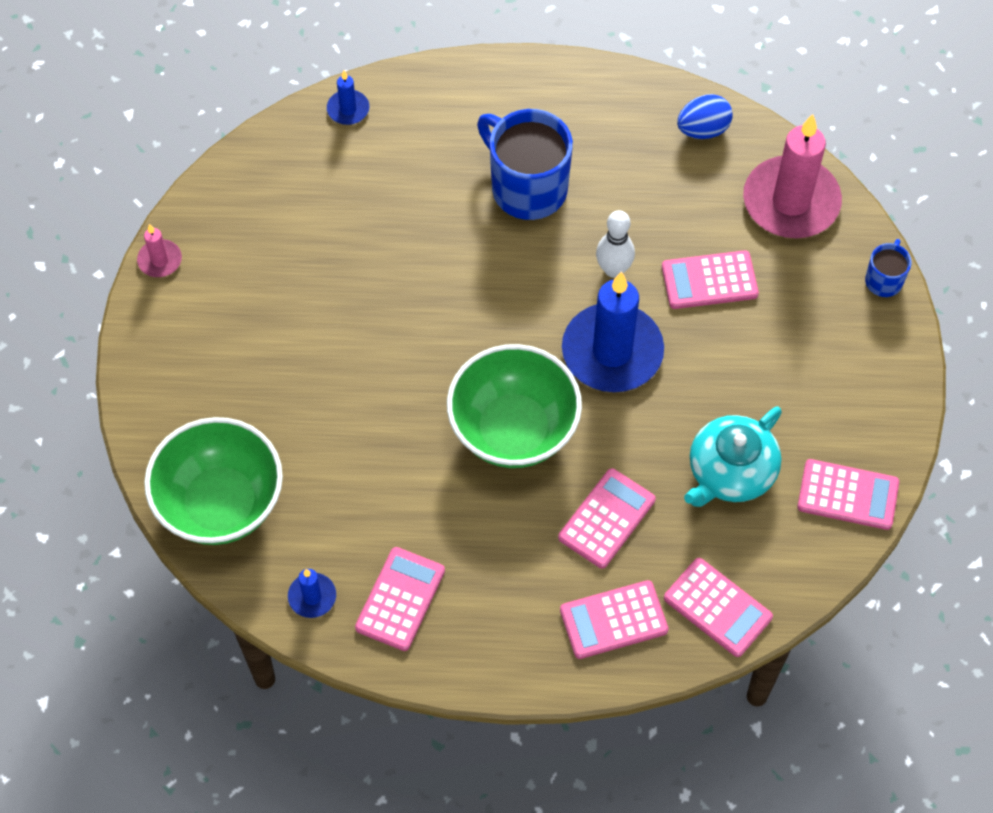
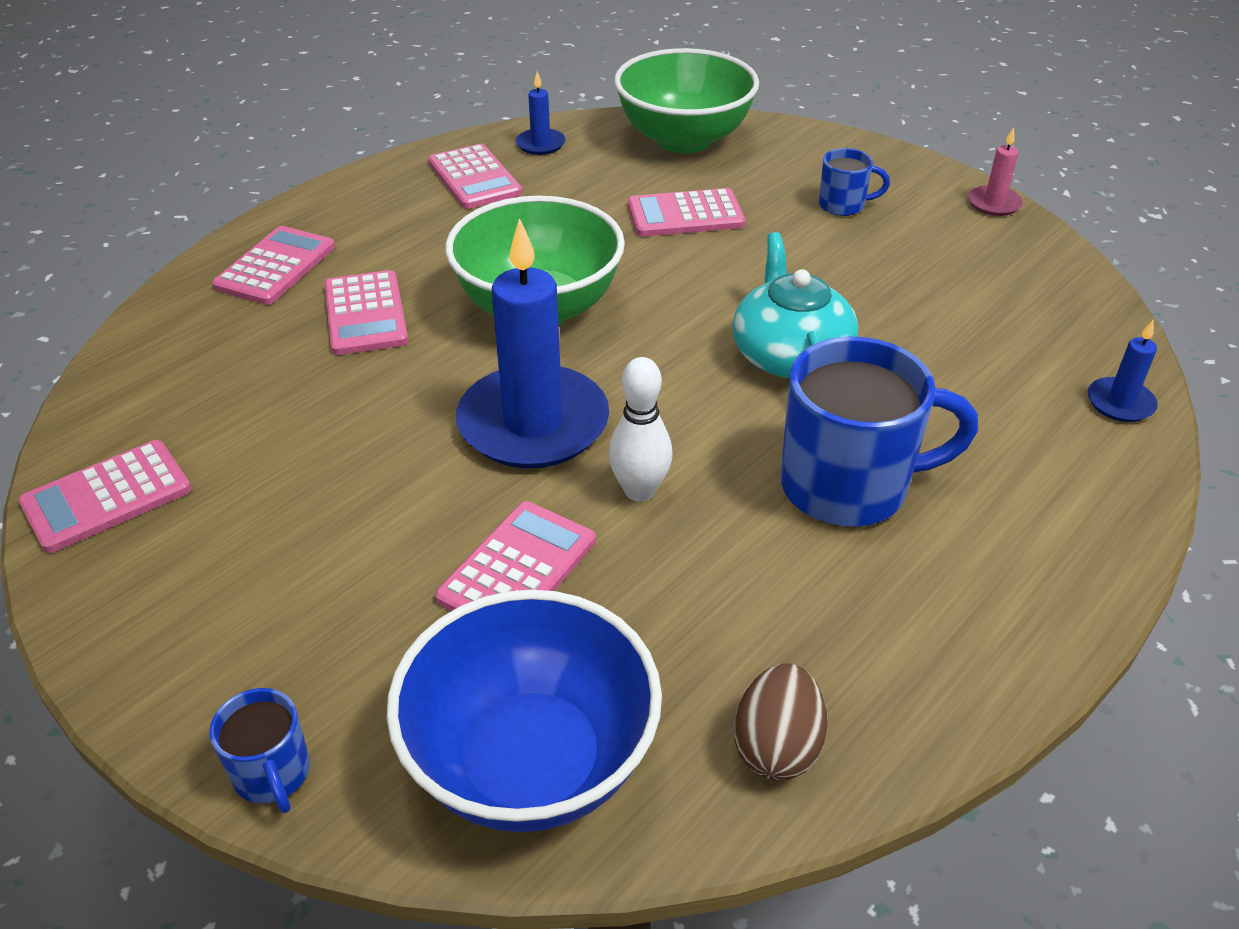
camera: 130 degrees right, 20 degrees down
pink calculator [664,558,773,657] -> pink calculator moved to [628,188,745,237]
blue egg [677,94,733,139] -> brown egg [734,663,827,780]
turquoise teapot [684,407,782,507] -> turquoise teapot moved to [732,232,859,378]
pink candle [743,114,842,238] -> blue bowl [387,590,662,832]
none -> blue mug [819,148,890,216]

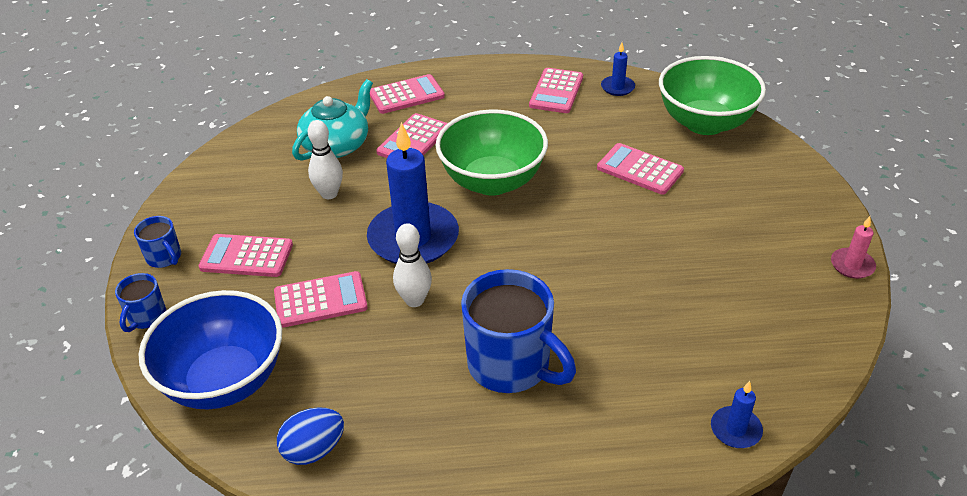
camera: 45 degrees right, 0 degrees up
pink calculator [18,440,191,553] -> pink calculator moved to [199,234,293,277]
turquoise teapot [732,232,859,378] -> turquoise teapot moved to [292,79,373,161]
brown egg [734,663,827,780] -> blue egg [277,407,344,465]
blue mug [819,148,890,216] -> blue mug moved to [134,216,181,268]
none -> white bowling pin [308,120,343,199]

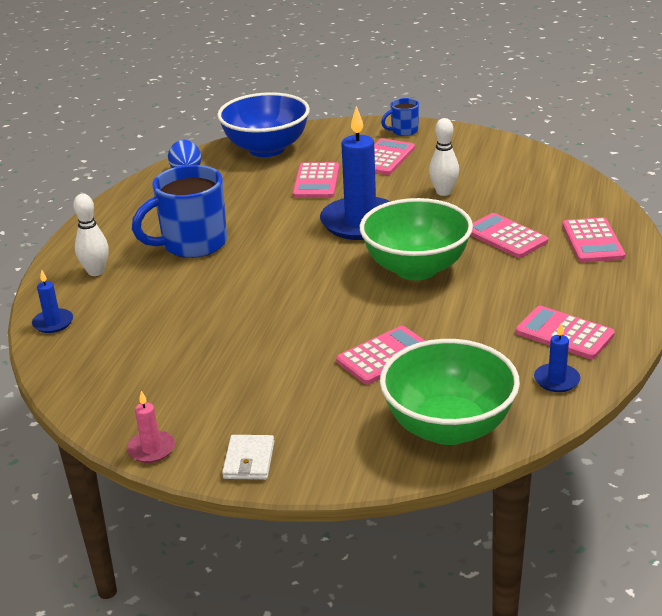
camera: 110 degrees right, 10 degrees down
blue mug [115,273,166,332] -> none
turquoise teapot [292,79,373,161] -> none
white bowling pin [393,223,432,307] -> white bowling pin moved to [73,194,109,276]
none -> white wallet [222,435,275,480]

